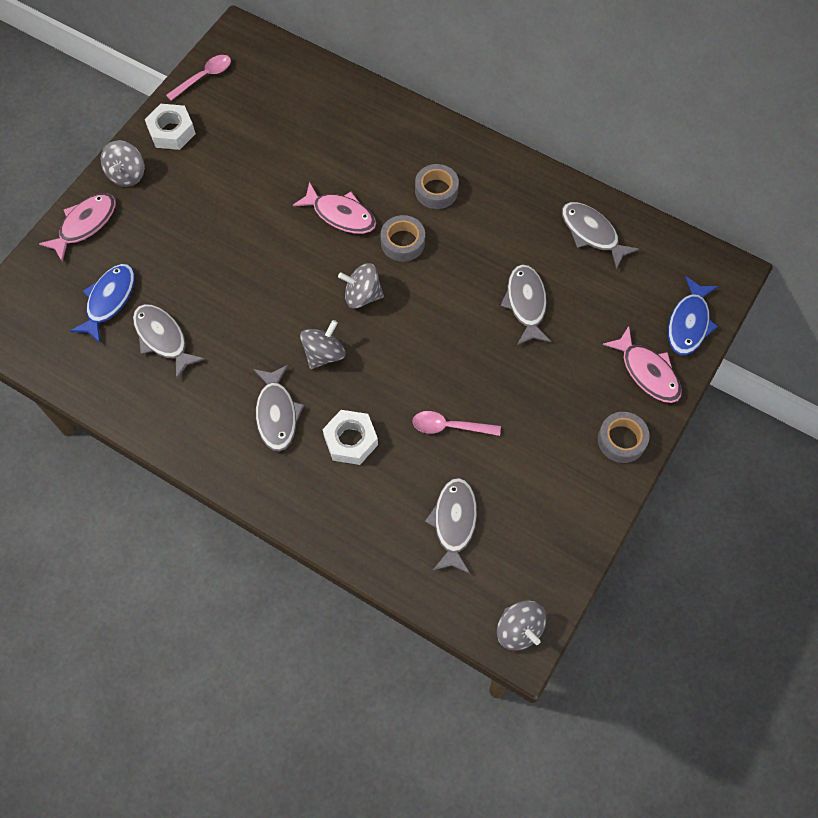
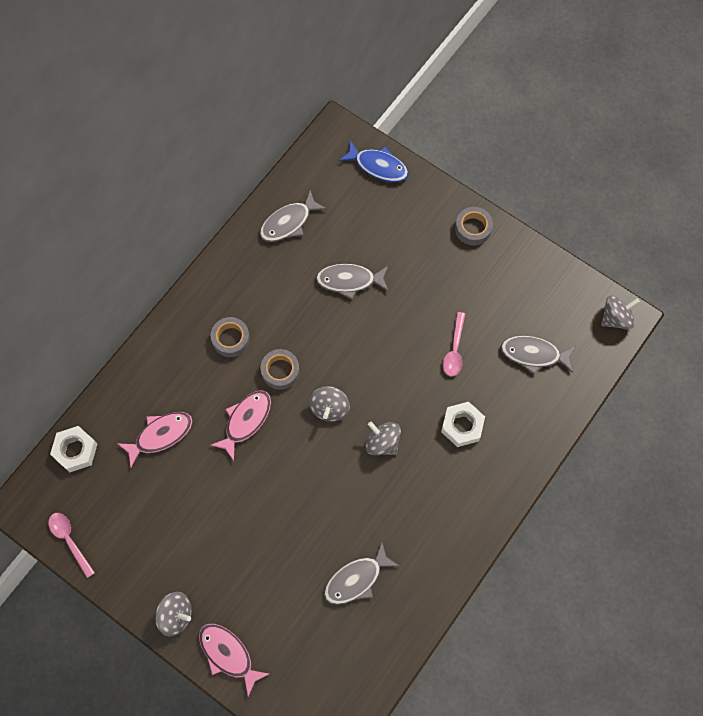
camera: 85 degrees left, 5 degrees up
blue fish [70,264,135,343] -> none
white nut [145,104,196,150] -> white nut moved to [50,426,97,472]
grey fish [254,365,304,452] -> none
pink fish [603,326,682,403] -> pink fish moved to [118,412,192,468]

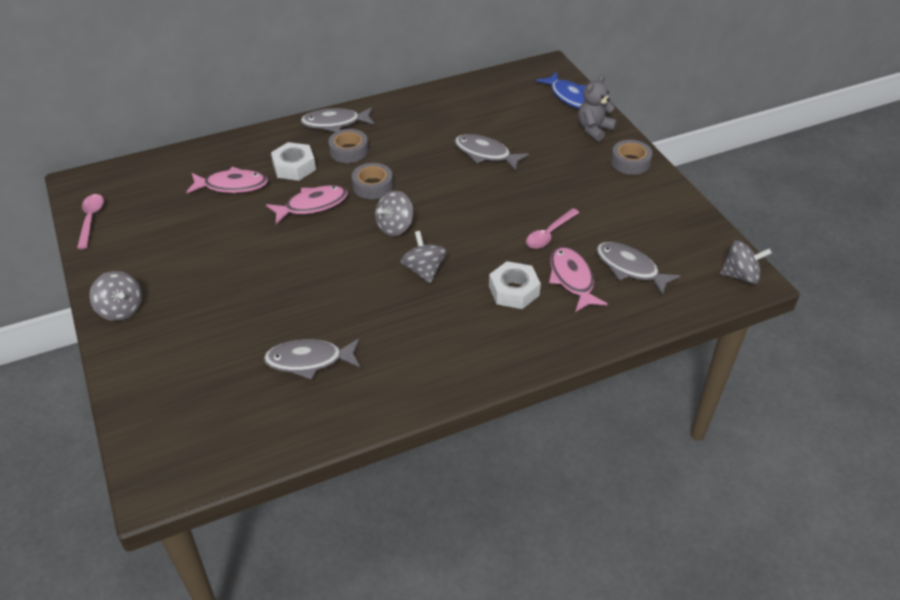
camera: 30 degrees right, 25 degrees down
white nut [50,426,97,472] -> white nut moved to [271,142,316,181]
pink fish [199,624,269,697] -> pink fish moved to [549,247,608,312]
grey fish [260,190,327,242] -> grey fish moved to [300,107,375,132]
none -> grey teddy bear [578,75,617,141]

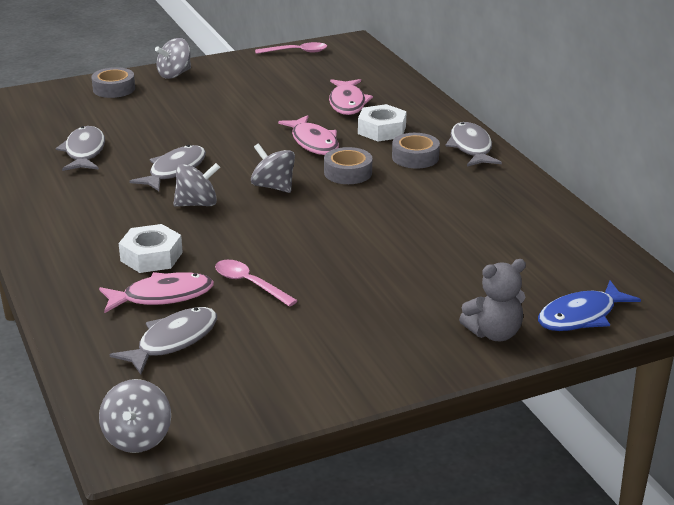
camera: 90 degrees right, 15 degrees down
grey fish [454,134,529,171] -> grey fish moved to [129,145,206,191]
grey teddy bear [578,75,617,141] -> grey teddy bear turned 120 degrees clockwise [459,259,526,341]
grey tape [611,140,652,175] -> grey tape moved to [91,67,135,98]

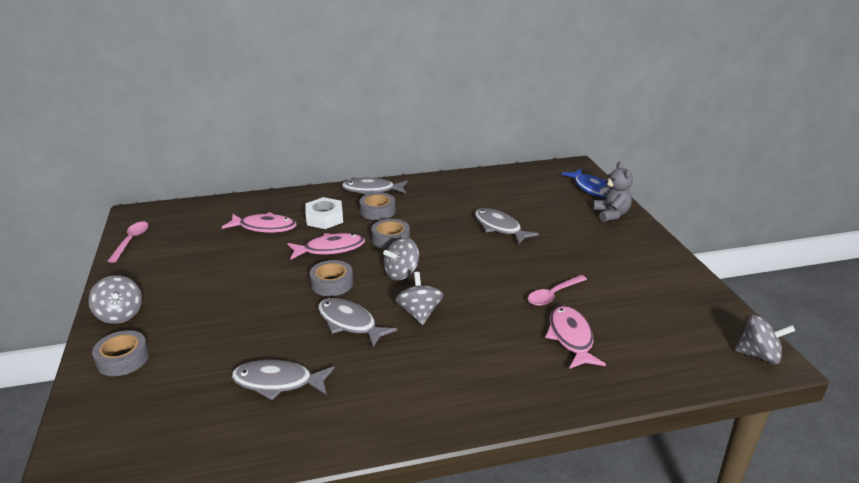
camera: 80 degrees left, 0 degrees up
grey fish [110,307,217,375] -> grey fish moved to [475,208,539,244]
white nut [119,224,183,273] -> none
none -> grey tape [310,260,353,296]

